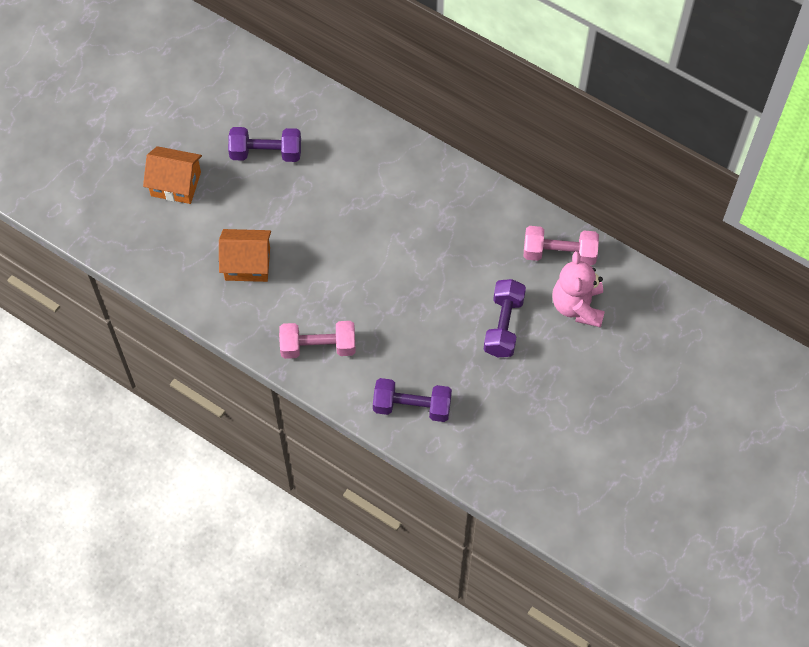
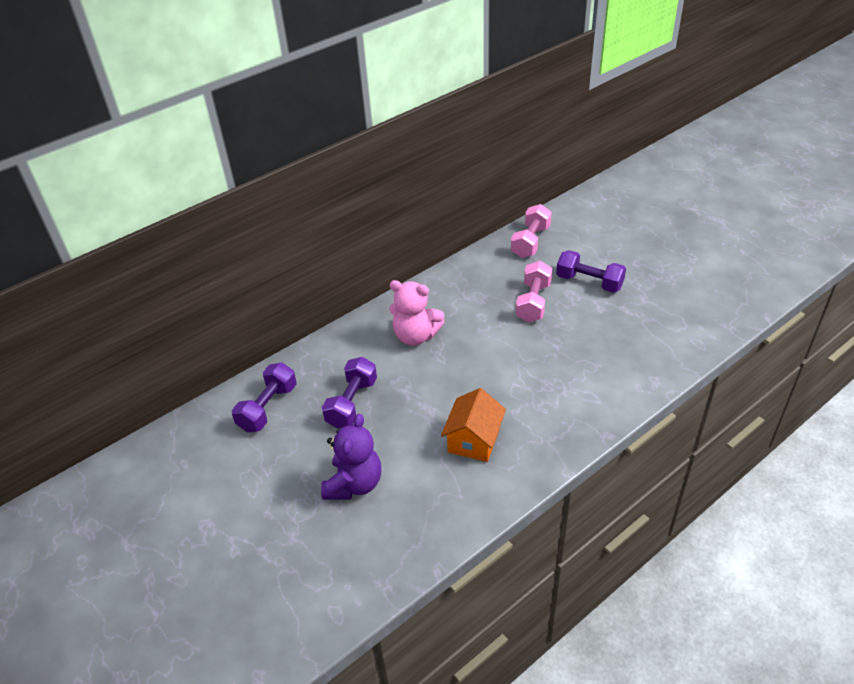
camera: 70 degrees left, 20 degrees down
orange house [143,146,202,204] -> purple teddy bear [321,414,382,499]
pink dumbbell [279,321,356,359] -> pink dumbbell moved to [516,261,552,323]
purple dumbbell [373,378,452,422] -> purple dumbbell moved to [232,362,297,432]
pink teddy bear [552,251,605,327] -> pink teddy bear moved to [389,280,444,346]

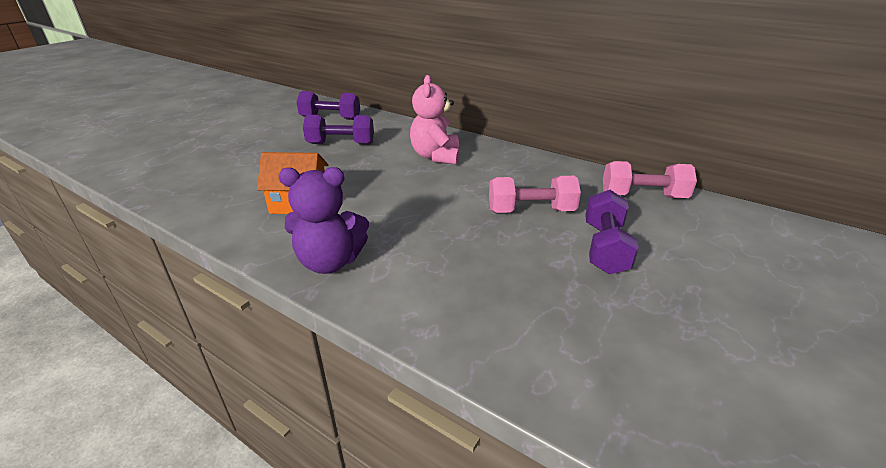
camera: 70 degrees right, 10 degrees down
purple teddy bear [321,414,382,499] -> purple teddy bear moved to [278,167,369,274]

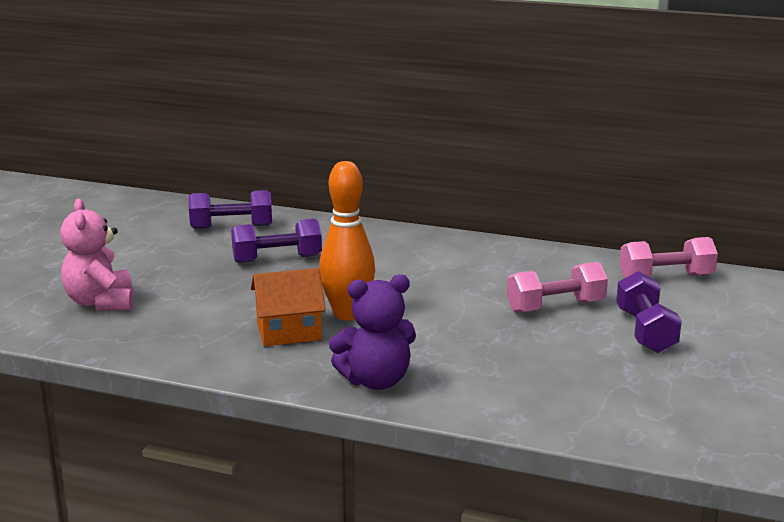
camera: 15 degrees left, 10 degrees down
pink teddy bear [410,75,460,164] -> pink teddy bear moved to [60,199,134,311]
none -> orange bowling pin [319,161,375,321]

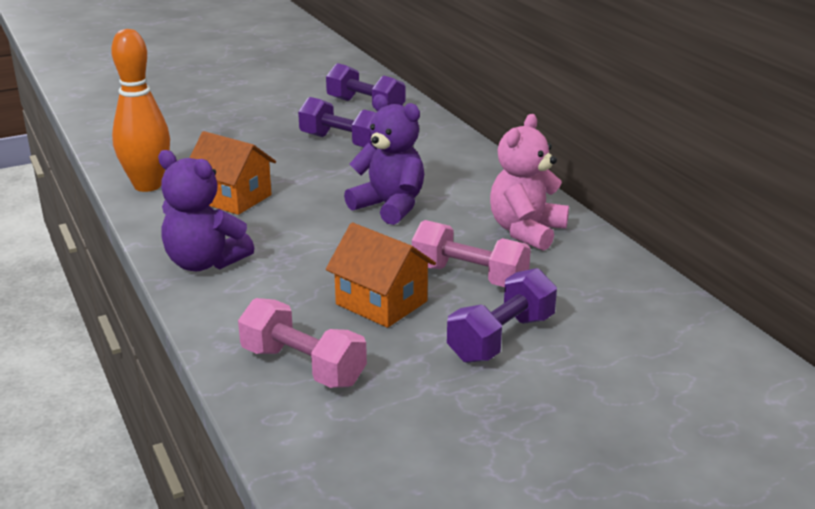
camera: 45 degrees right, 5 degrees up
pink teddy bear [60,199,134,311] -> pink teddy bear moved to [490,114,569,251]
orange bowling pin [319,161,375,321] -> orange bowling pin moved to [111,29,170,192]
pink dumbbell [619,237,718,278] -> pink dumbbell moved to [238,298,367,388]
none -> orange house [326,223,436,328]
none -> purple teddy bear [344,94,424,225]

